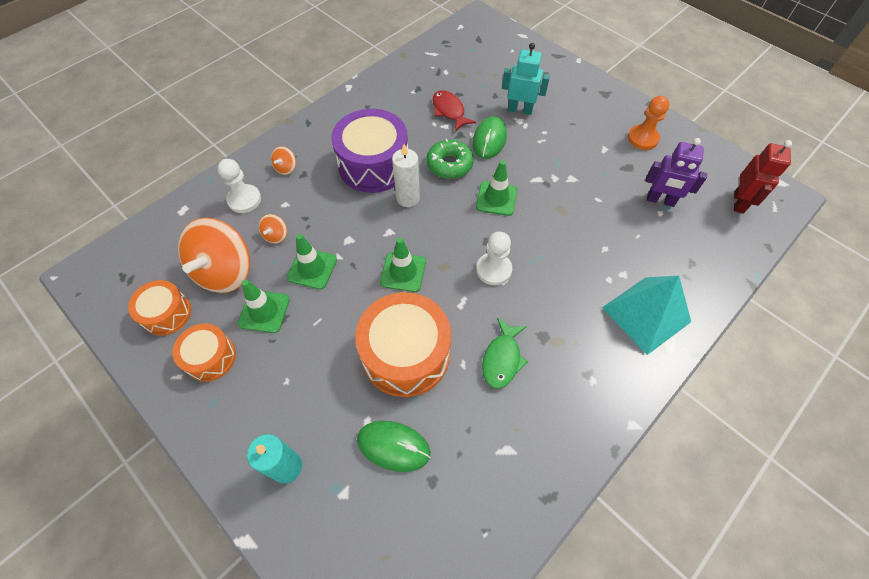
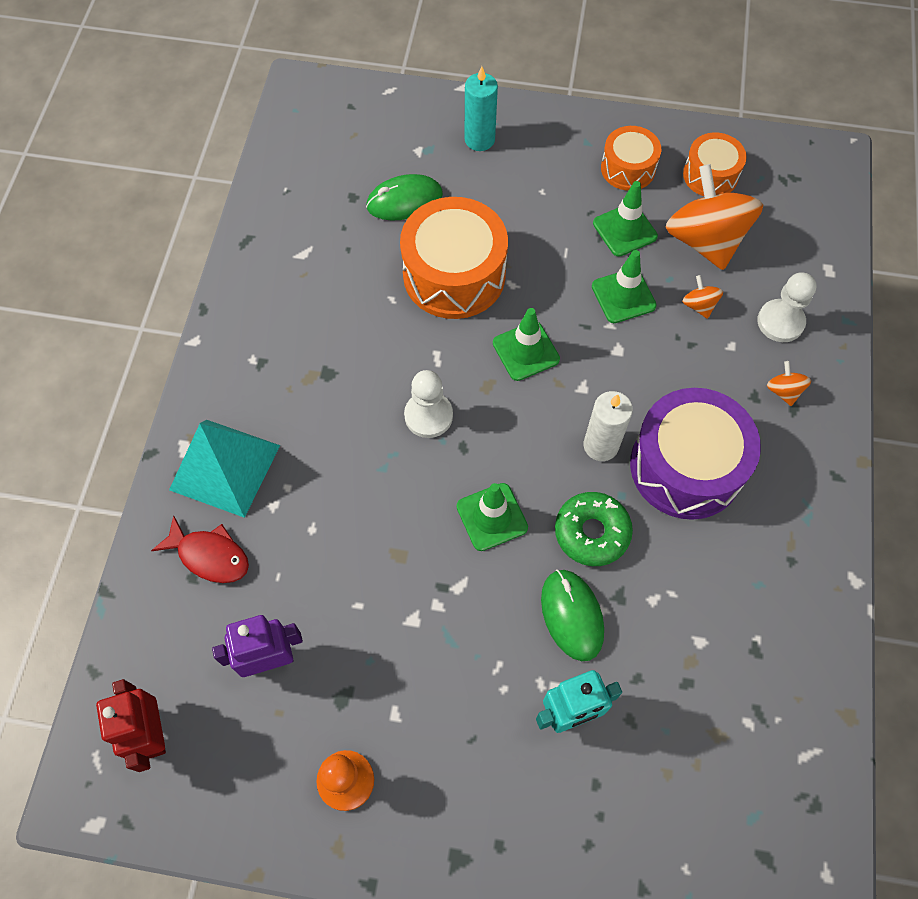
camera: 145 degrees right, 5 degrees up
red fish [433,90,476,131] -> red fish moved to [151,515,249,583]
green fish [482,318,528,389] -> none

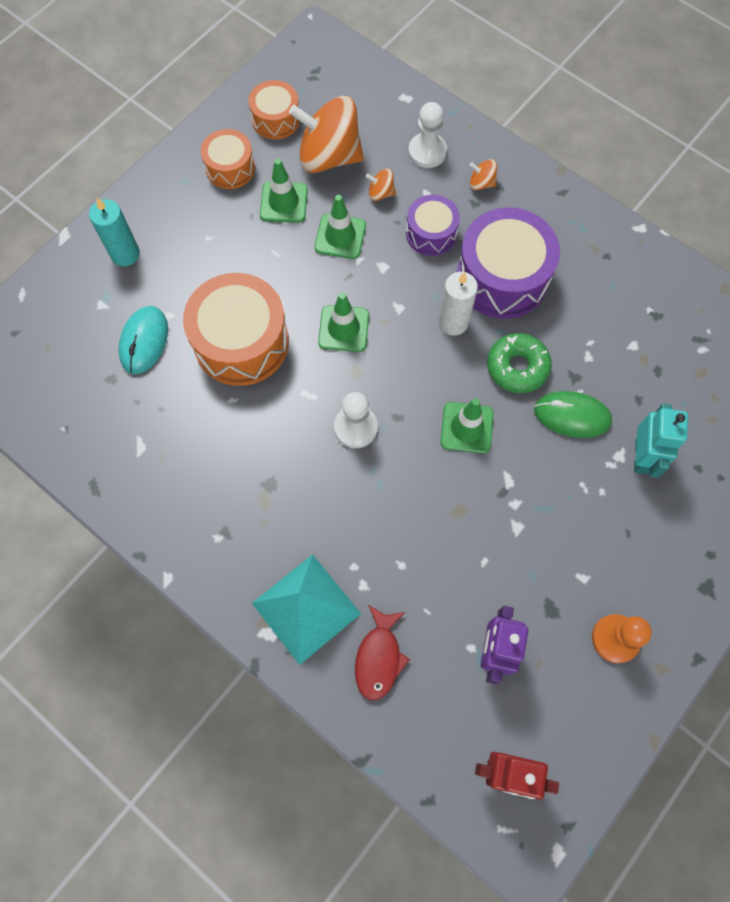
camera: 60 degrees left, 5 degrees up
red fish [151,515,249,583] -> red fish turned 135 degrees clockwise [355,605,410,700]
green mouse [366,174,443,221] -> turquoise mouse [118,306,168,374]
none -> purple drum [406,195,460,256]

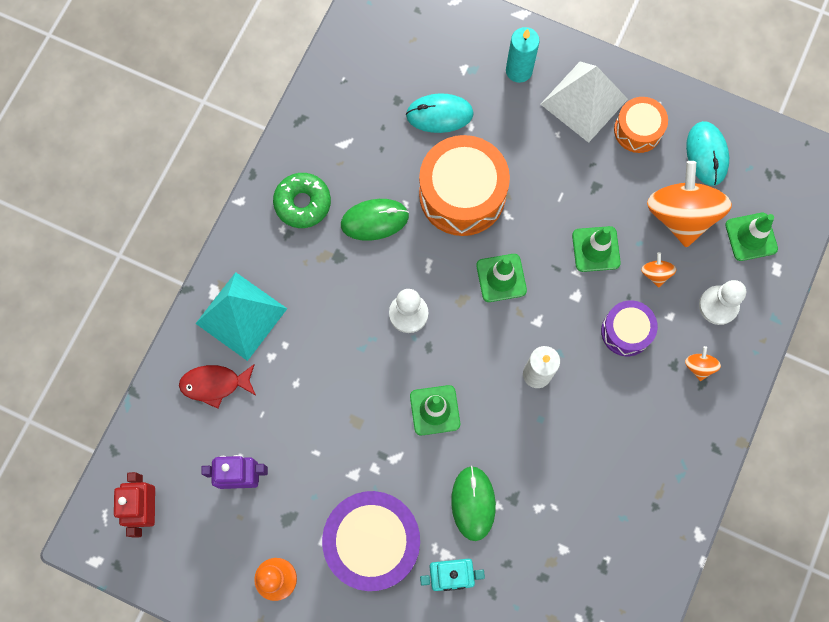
camera: 75 degrees right, 5 degrees up
orange drum [248,80,300,140] -> turquoise mouse [686,121,729,186]
green traffic cone [260,159,308,223] -> green traffic cone moved to [725,213,778,261]
purple drum [457,207,560,319] -> purple drum moved to [322,491,420,591]
green donut [487,333,552,393] -> green donut moved to [273,173,331,228]
none -> green mouse [341,199,409,241]
none -> white pyramid [540,62,628,143]

